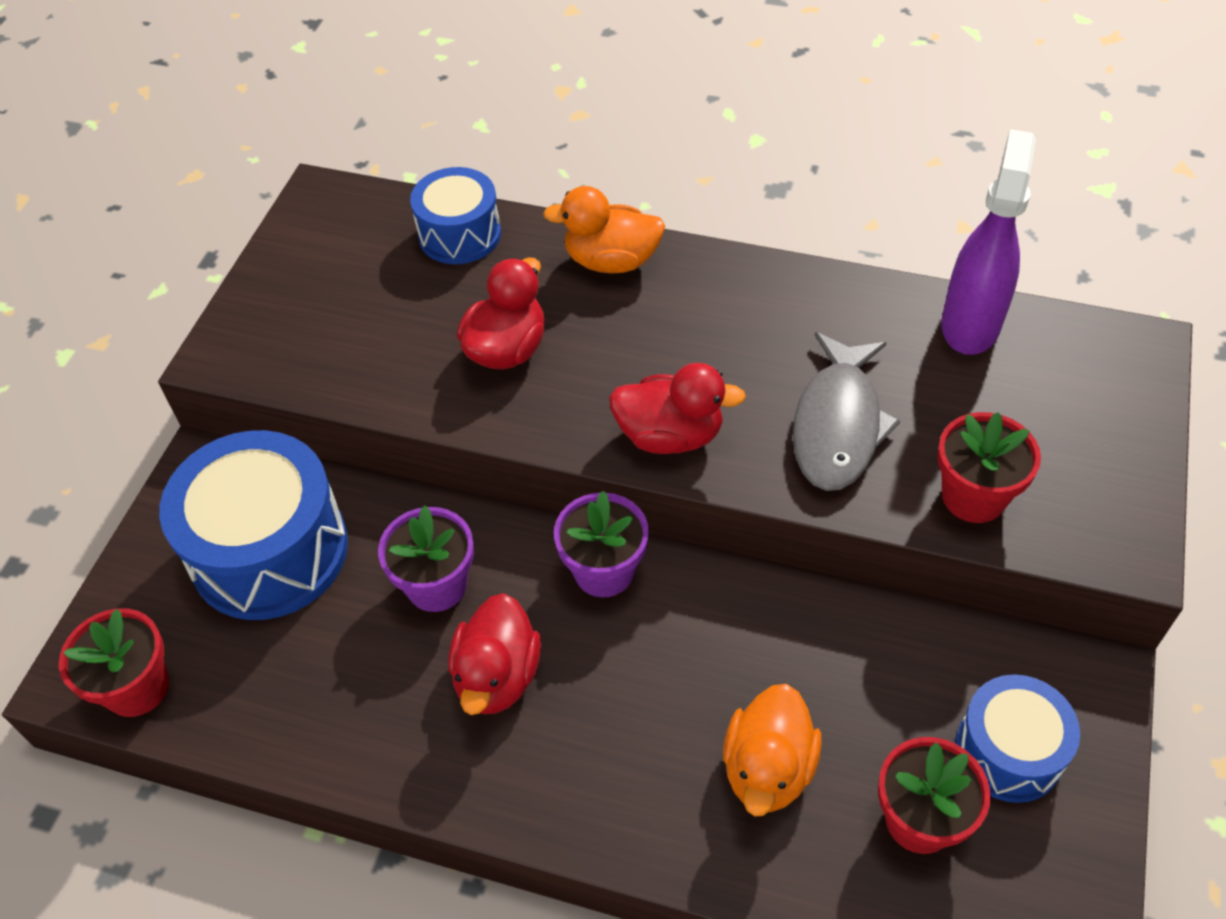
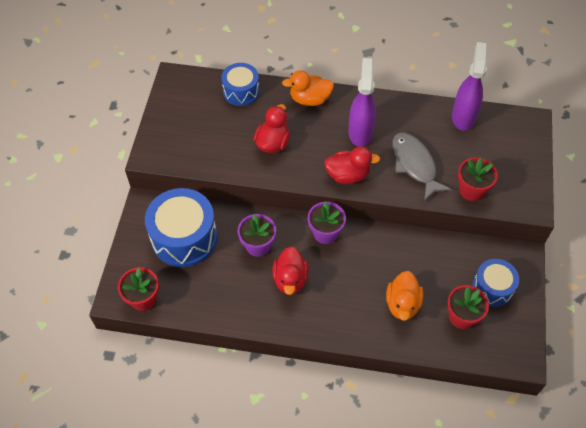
camera: 10 degrees left, 5 degrees up
grey fish [793,332,900,491] -> grey fish turned 150 degrees clockwise [392,133,452,201]
none -> purple spray bottle [348,58,376,147]

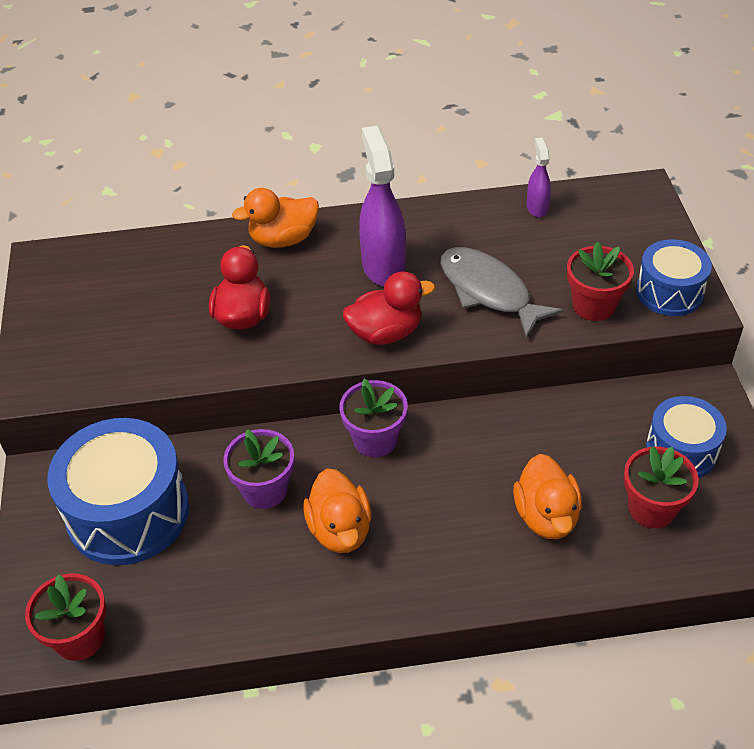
camera: 15 degrees left, 10 degrees down
blue drum [221,63,260,106] -> blue drum moved to [636,239,712,316]
red duck [272,247,309,295] -> orange duck [303,468,372,553]
purple spray bottle [452,42,488,131] -> purple spray bottle [527,138,551,217], size x0.53

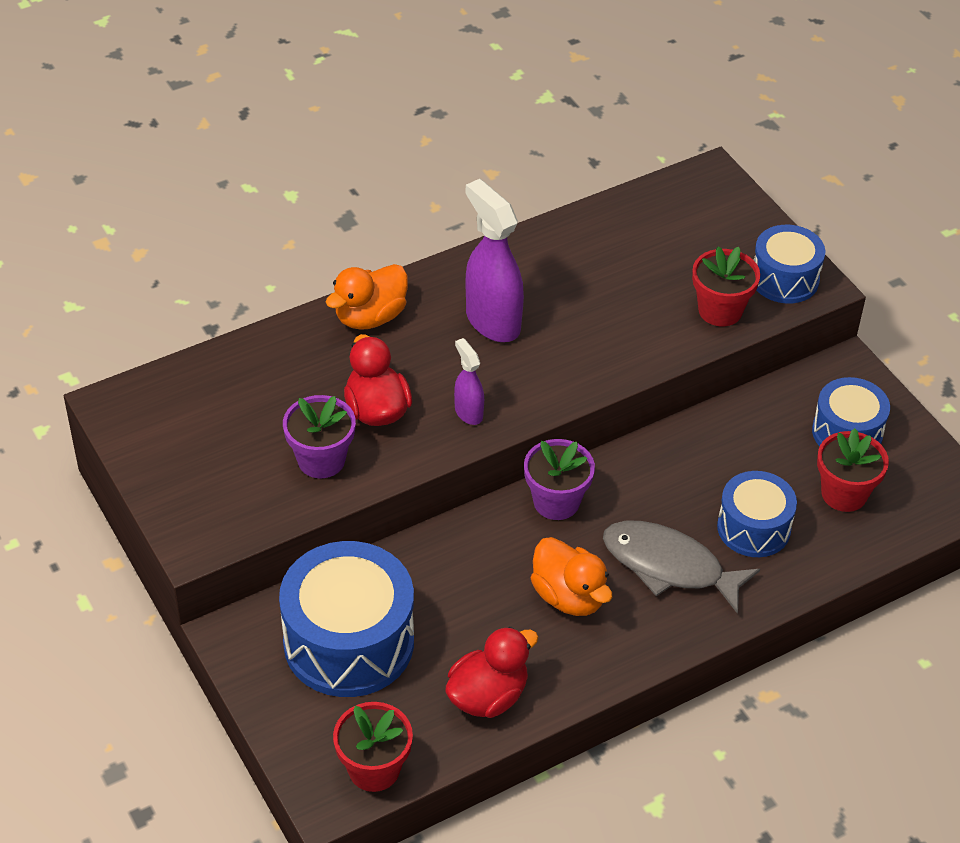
camera: 25 degrees left, 0 degrees up
purple flower pot [223,429,294,509] -> purple flower pot moved to [283,395,356,478]
red duck [343,271,435,345] -> red duck moved to [445,627,538,718]
grey fish [440,247,563,338] -> grey fish moved to [603,521,760,614]
orange duck [513,454,582,539] -> blue drum [717,471,797,557]
purple spray bottle [527,138,551,217] -> purple spray bottle moved to [454,338,484,425]

